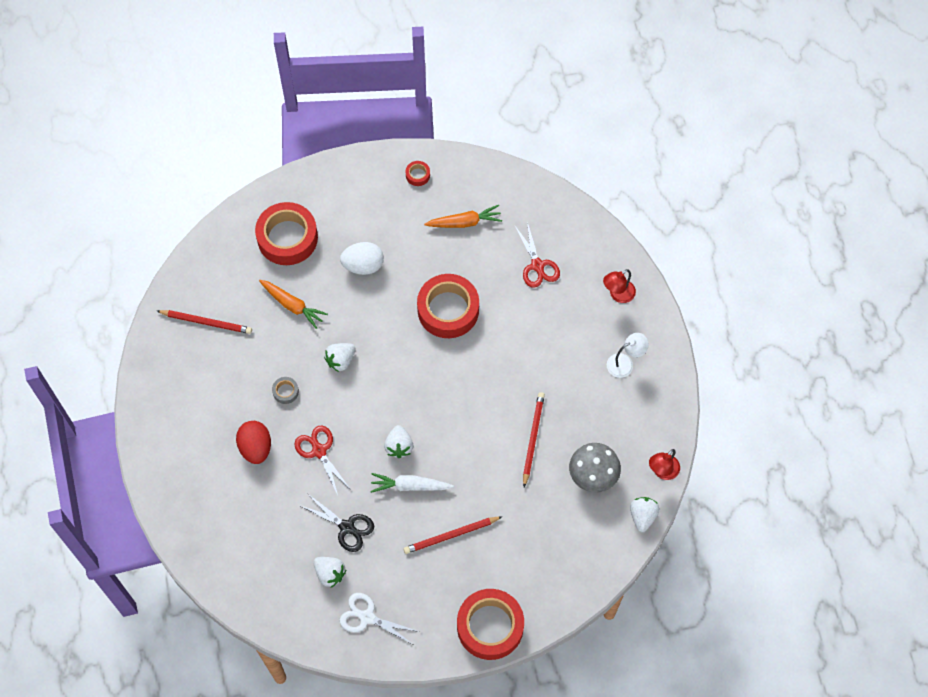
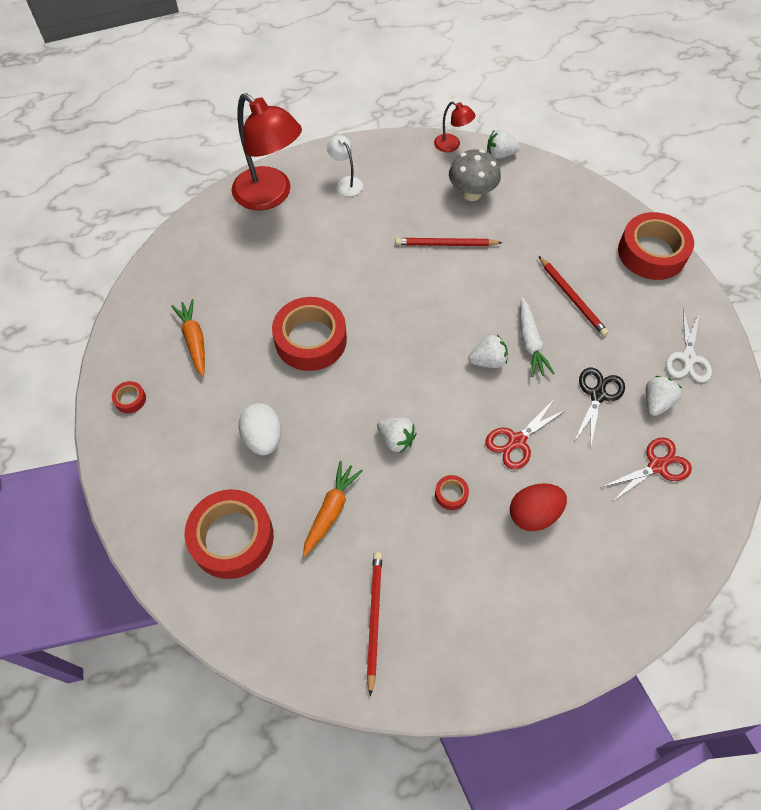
camera: 100 degrees left, 5 degrees down
grey tape [272,377,299,404] -> red tape [435,475,469,510]
red scissors [515,222,560,288] -> red scissors moved to [602,437,692,502]
red lamp [603,269,636,303] -> red lamp [232,93,302,211], size x2.17

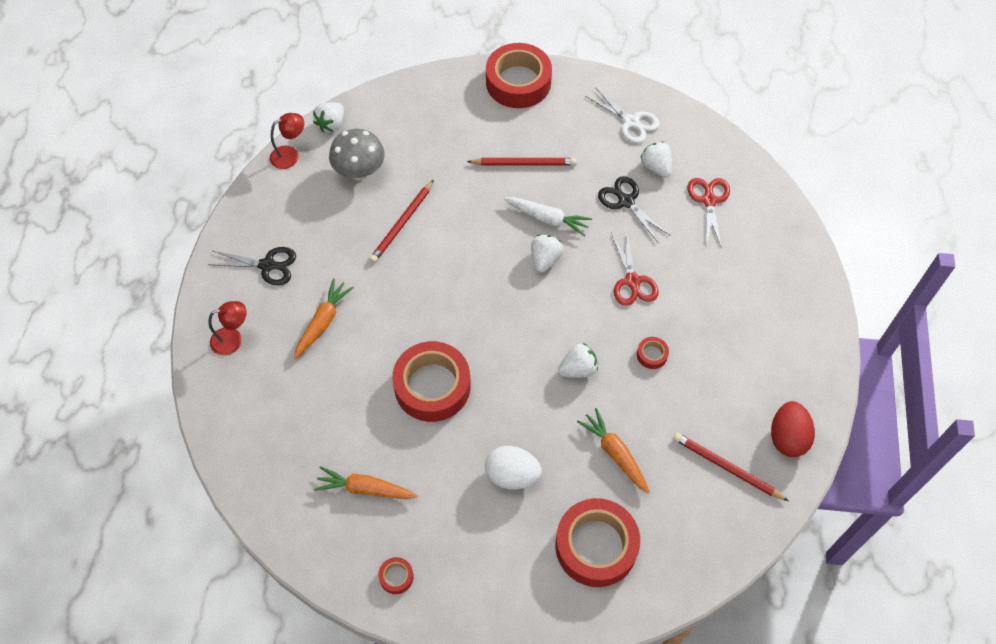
camera: 60 degrees left, 0 degrees up
red lamp [232,93,302,211] -> red lamp [208,301,247,355], size x0.46
white lamp [327,135,363,196] -> black scissors [208,247,296,285]
red egg [510,483,567,531] -> red egg moved to [771,401,815,457]
none -> orange carrot [294,278,354,359]

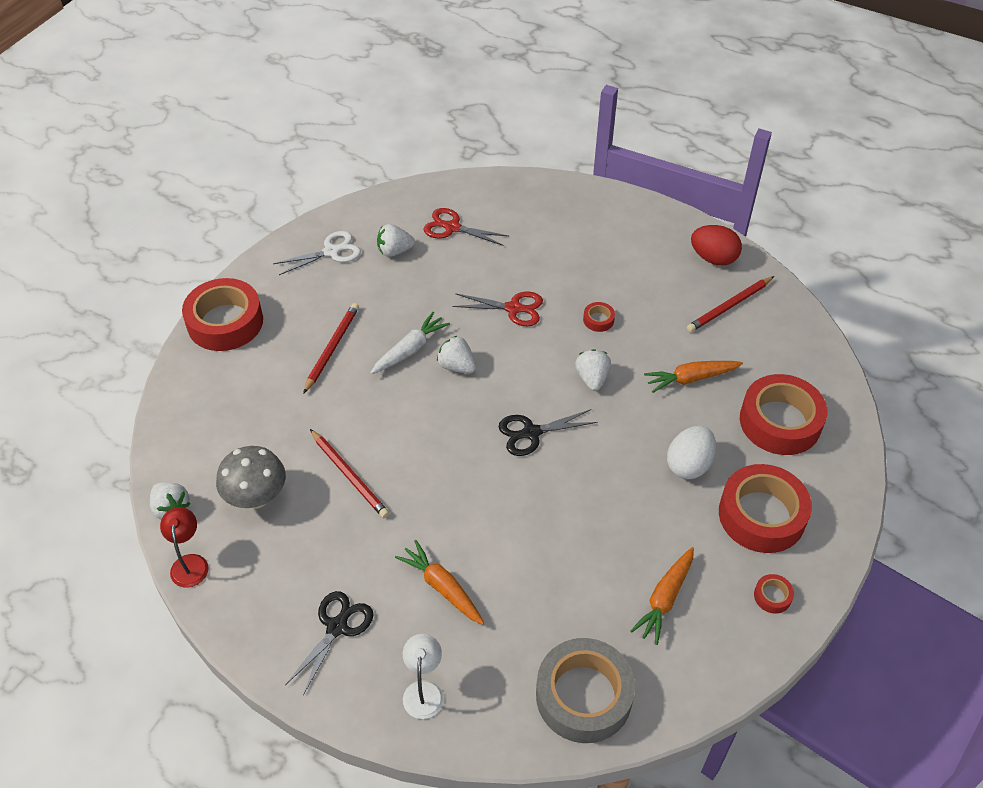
camera: 70 degrees left, 10 degrees down
red lamp [208,301,247,355] -> white lamp [403,634,444,719]
red tape [392,341,471,422] -> red tape moved to [719,464,812,553]
black scissors [598,176,670,242] -> black scissors moved to [499,409,598,456]
none -> grey tape [536,638,635,743]

